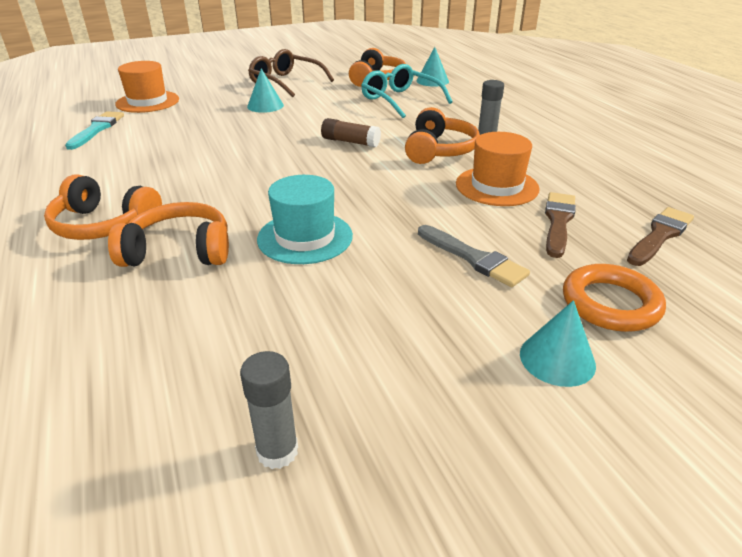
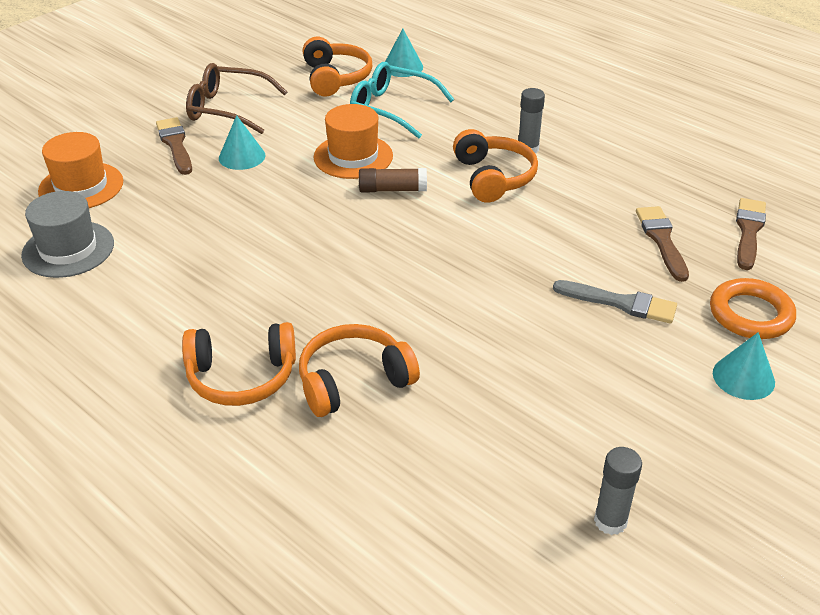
camera: 25 degrees left, 5 degrees up
turquoise brush [65,111,124,150] -> grey hat [21,191,114,278]
turquoise hat [257,175,353,264] -> none
orange hat [456,132,540,206] -> orange hat moved to [314,104,393,179]
none -> brown brush [156,117,192,175]

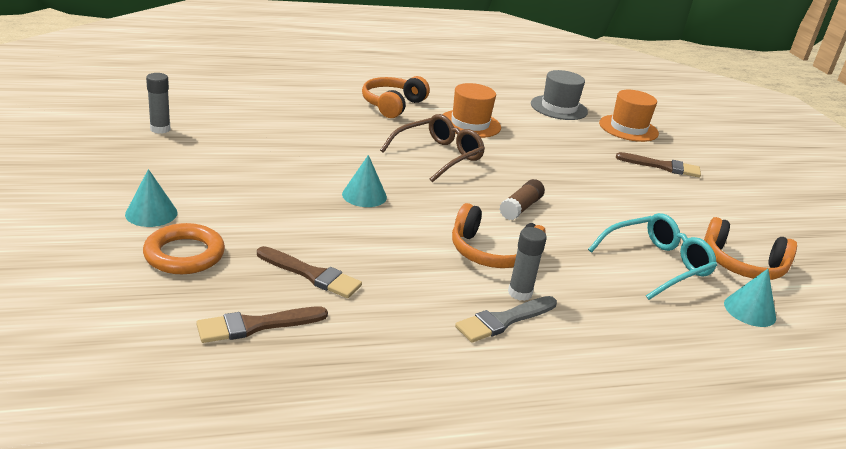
camera: 120 degrees right, 10 degrees down
brown glasses [186,63,287,134] -> brown glasses moved to [380,114,485,182]
turquoise cone [219,115,265,170] -> turquoise cone moved to [342,155,387,207]
orange headphones [299,324,420,417] -> none
orange hat [314,104,393,179] -> orange hat moved to [442,83,501,138]
grey brush [553,280,677,324] -> grey brush moved to [455,296,557,343]
brown brush [736,198,766,270] -> brown brush turned 105 degrees clockwise [196,306,328,343]

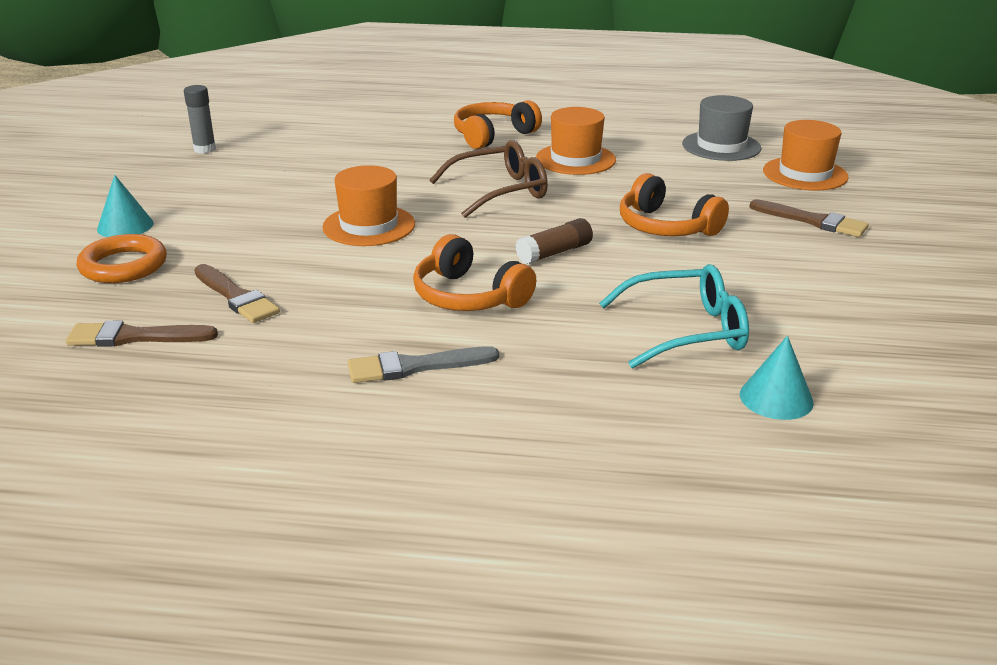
camera: 25 degrees right, 0 degrees up
turquoise cone [342,155,387,207] -> orange hat [322,165,415,246]
grey glue stick [508,227,547,301] -> none
orange headphones [704,217,797,280] -> orange headphones moved to [620,173,729,236]

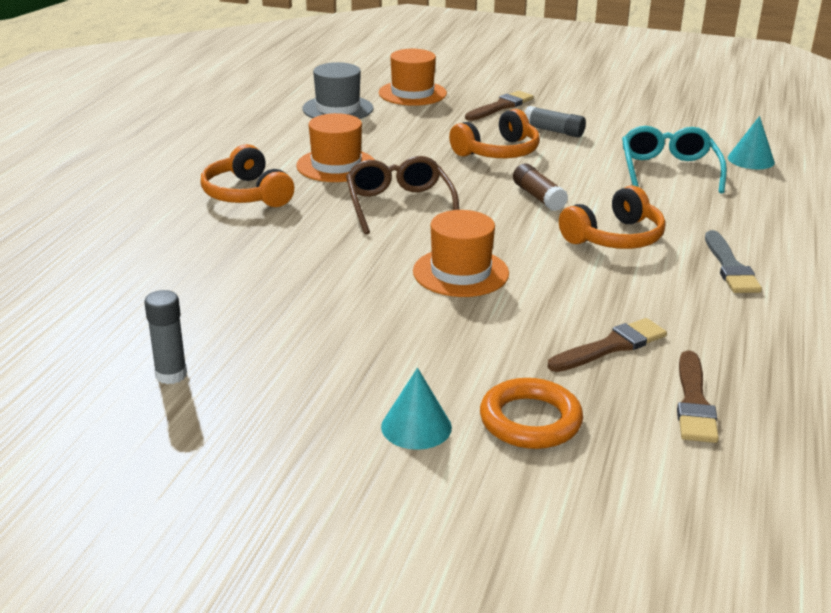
camera: 80 degrees left, 0 degrees up
none -> grey glue stick [524,106,586,137]

